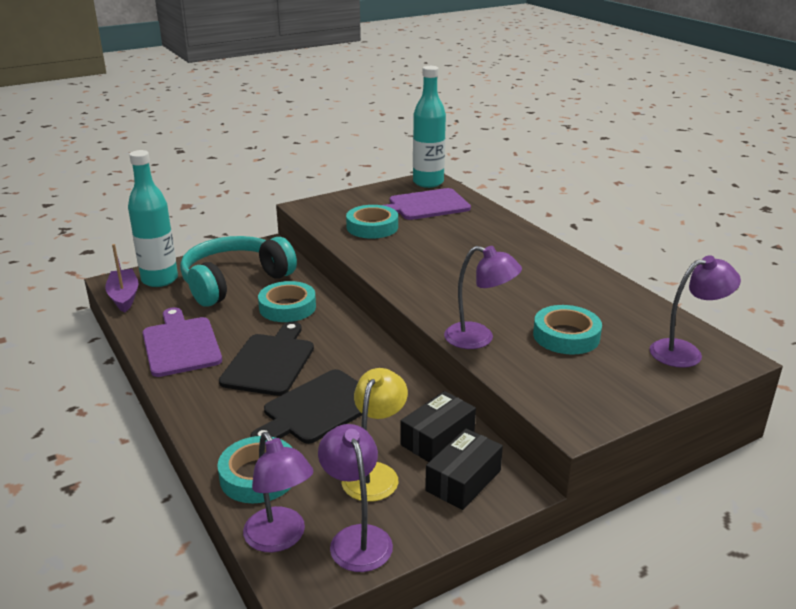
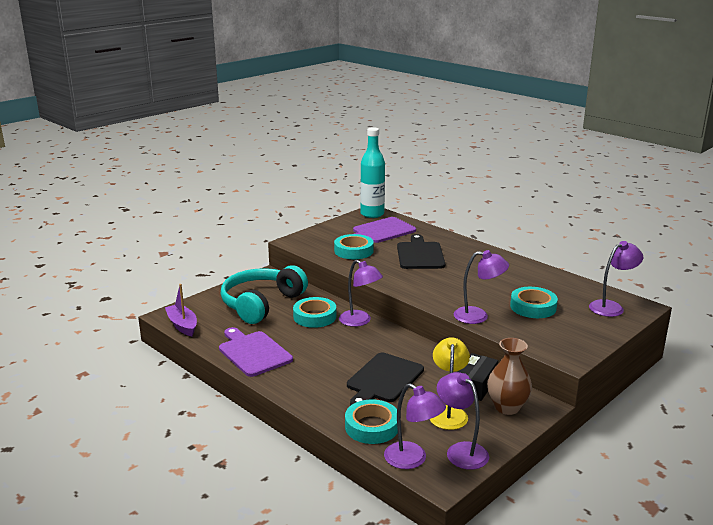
camera: 15 degrees left, 5 degrees down
turquoise bottle [128,150,178,287] -> none
black cutting board [219,322,314,396] -> black cutting board moved to [397,234,445,269]
black box [425,429,503,510] -> brown vase [487,338,532,415]
none -> purple lamp [339,260,383,327]

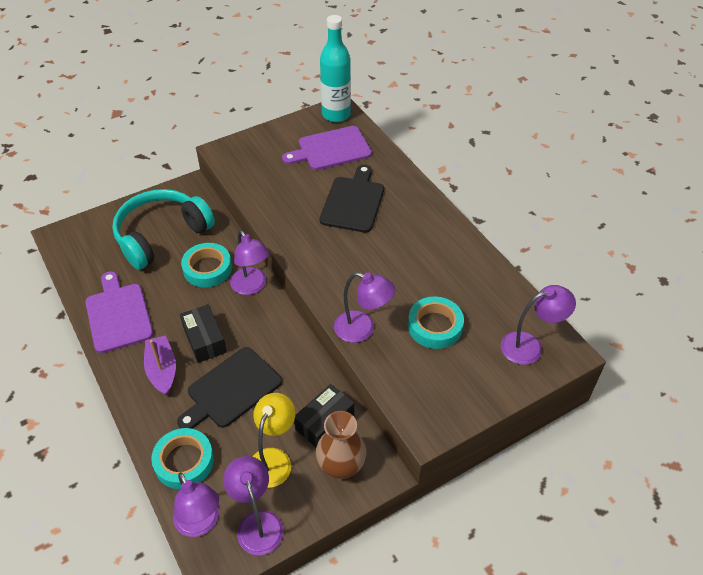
camera: 15 degrees right, 25 degrees up
purple boat [165,284,197,336] -> purple boat moved to [144,335,176,396]
turquoise tape [334,234,374,259] -> none
none -> black box [180,304,227,363]

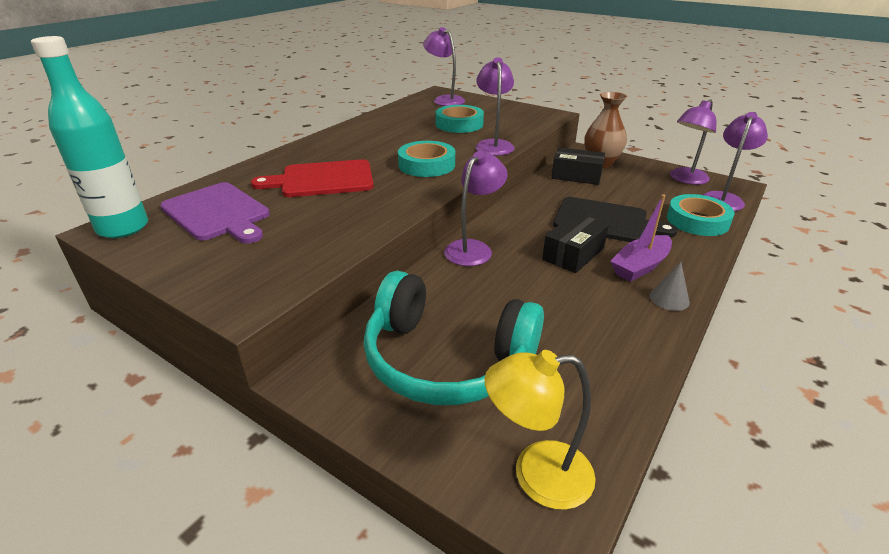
camera: 115 degrees left, 15 degrees down
purple cutting board [85,271,153,353] -> none
turquoise tape [181,243,232,288] -> turquoise tape moved to [398,141,455,177]
yellow lamp [252,393,295,488] -> yellow lamp moved to [485,350,596,510]
black cutting board [320,165,384,233] -> red cutting board [251,159,374,197]
none -> grey cone [650,262,690,311]

